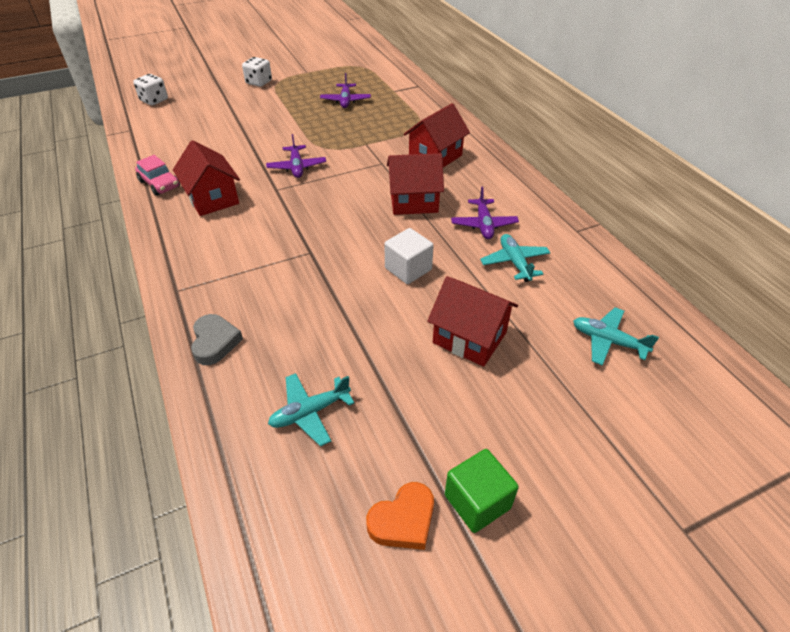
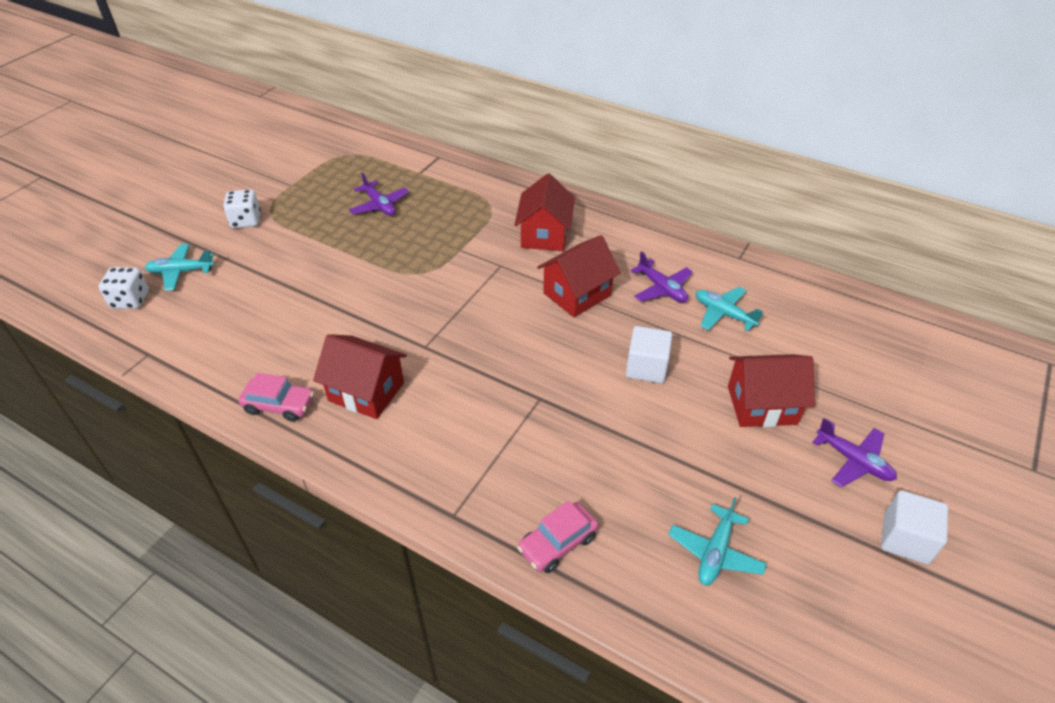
camera: 35 degrees left, 0 degrees up
grey heart [191,314,243,365] -> pink car [517,501,598,573]
purple plane [266,134,326,178] -> purple plane moved to [812,418,897,487]
orange heart [366,482,434,550] -> none
green cube [445,449,519,533] -> white cube [881,490,948,564]
turquoise plane [573,307,659,366] -> turquoise plane moved to [145,244,215,291]

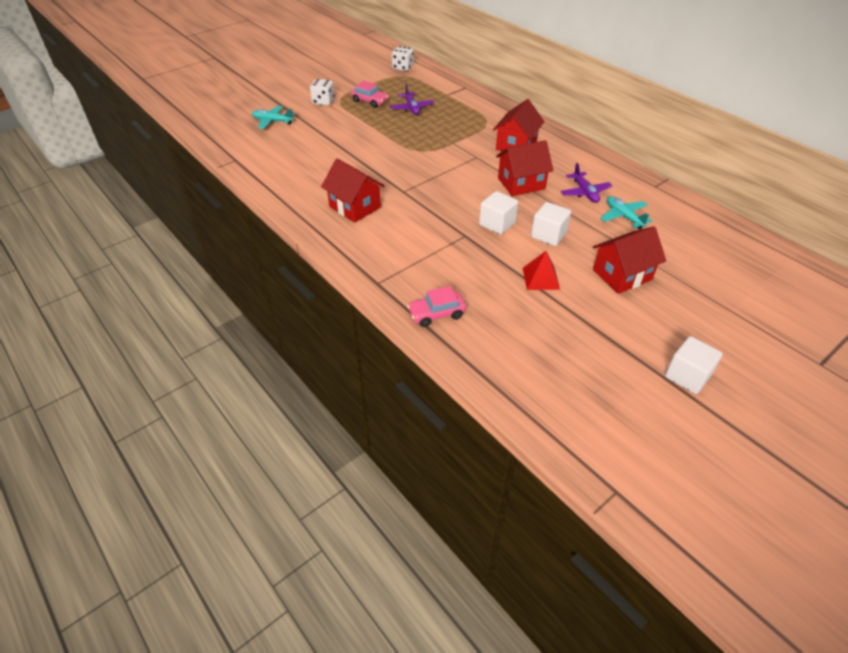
camera: 20 degrees right, 0 degrees up
white dice [99,267,149,309] -> white dice moved to [392,46,414,71]
pink car [239,373,314,422] -> pink car moved to [351,81,389,108]
turquoise plane [668,497,767,585] -> none
red house [728,354,815,427] -> red house turned 45 degrees counterclockwise [593,226,666,294]
purple plane [812,418,897,487] -> none
none -> white cube [479,191,518,235]
none -> red pyramid [523,251,560,290]

